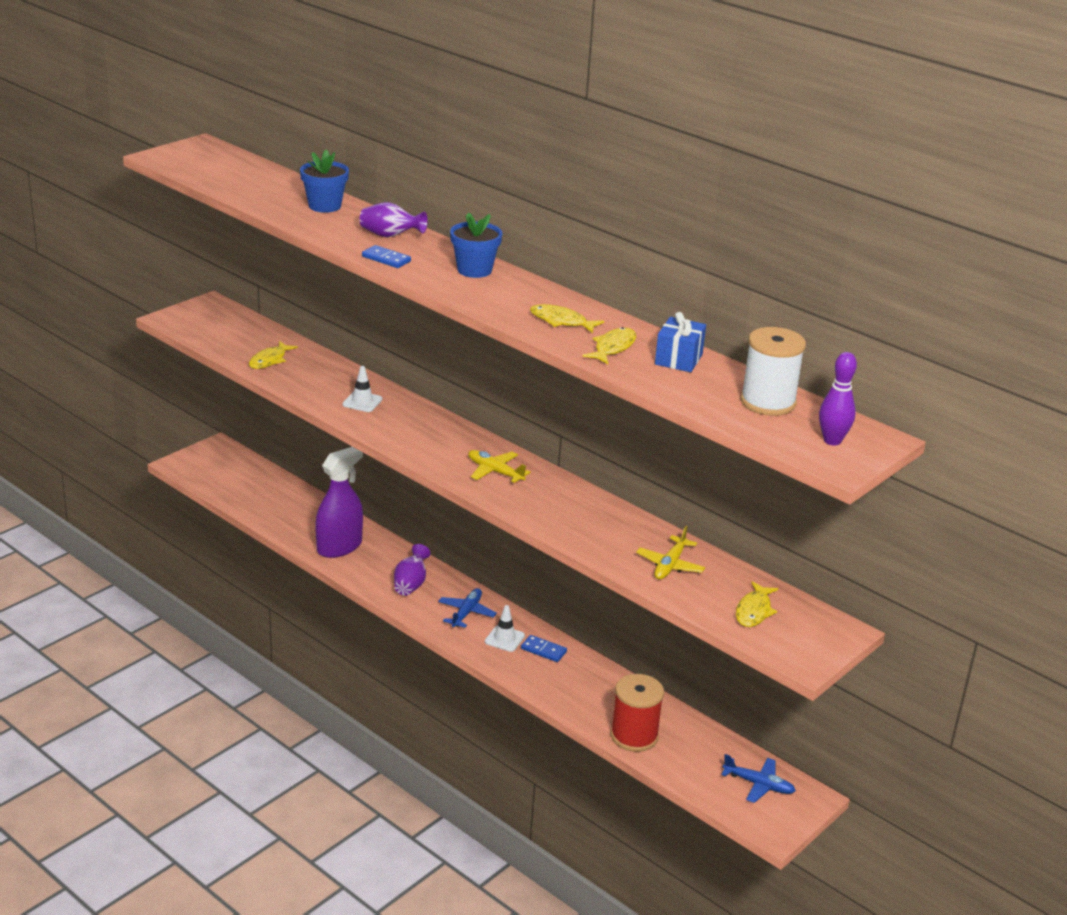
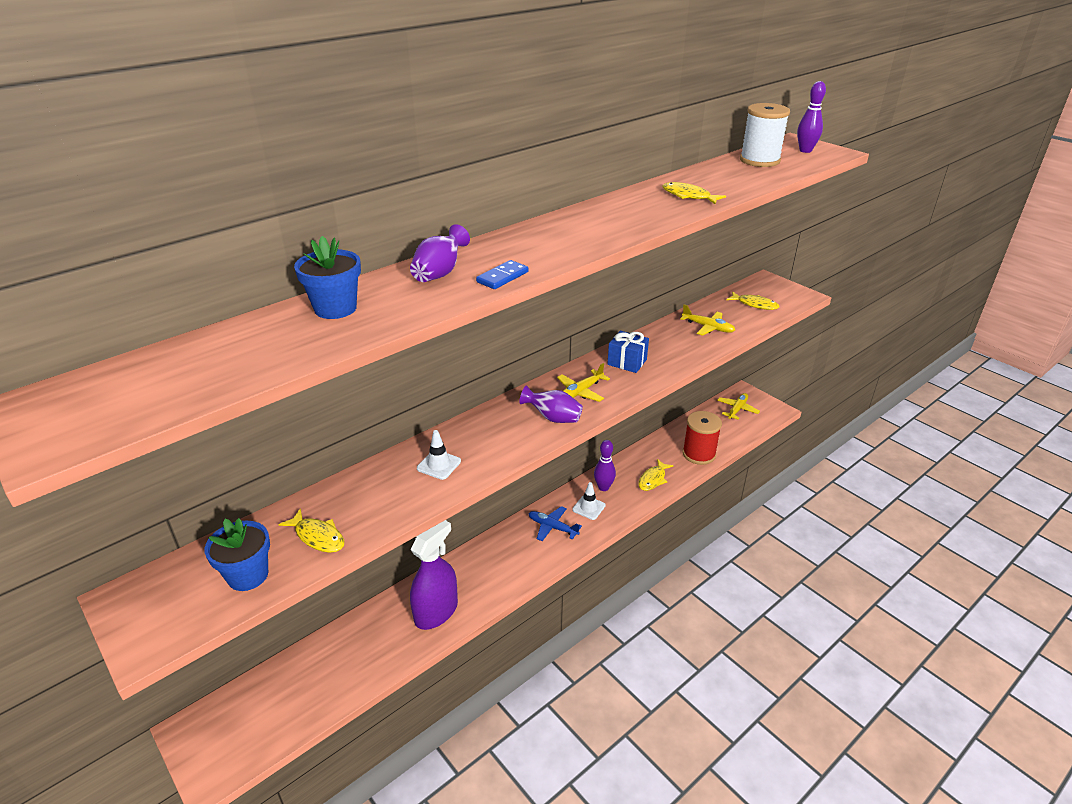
camera: 80 degrees left, 5 degrees up
purple spray bottle [315,447,363,558] -> purple spray bottle turned 75 degrees clockwise [410,520,458,630]
purple vase [394,544,430,596] -> purple vase moved to [519,385,583,423]
blue flower pot [450,212,502,278] -> blue flower pot moved to [205,518,270,591]
blue domino [521,635,567,662] -> purple bowling pin [594,440,616,491]
yellow fish [530,304,604,333] -> yellow fish moved to [638,459,673,491]
blue gift [655,312,706,372] -> blue gift moved to [607,331,649,373]
blue plane [721,754,796,803] -> yellow plane [717,393,760,420]

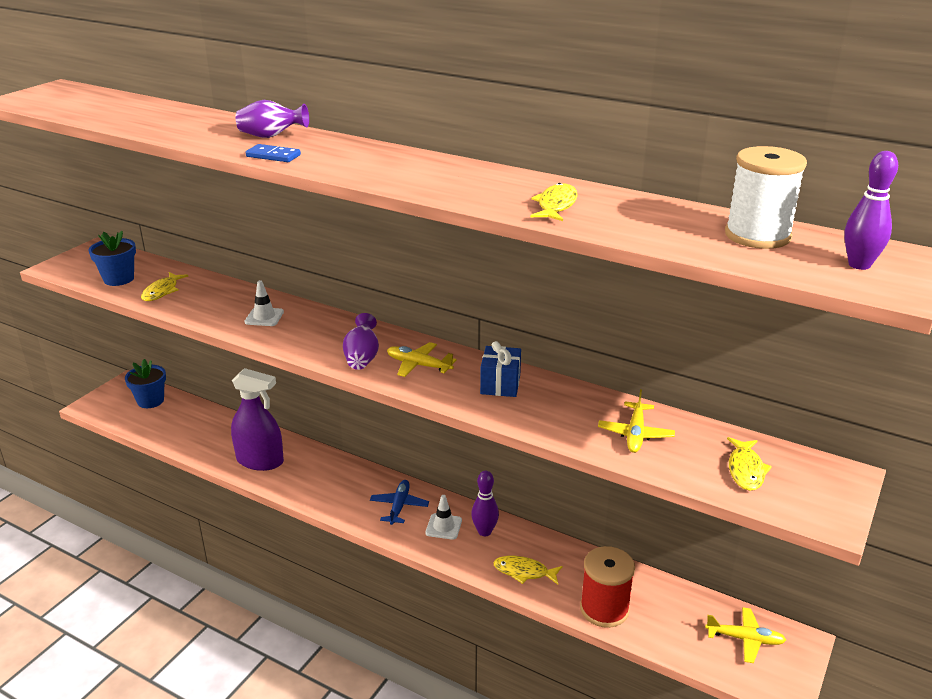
camera: 70 degrees right, 5 degrees down
blue flower pot [294,236,361,319] -> blue flower pot moved to [125,359,166,408]

